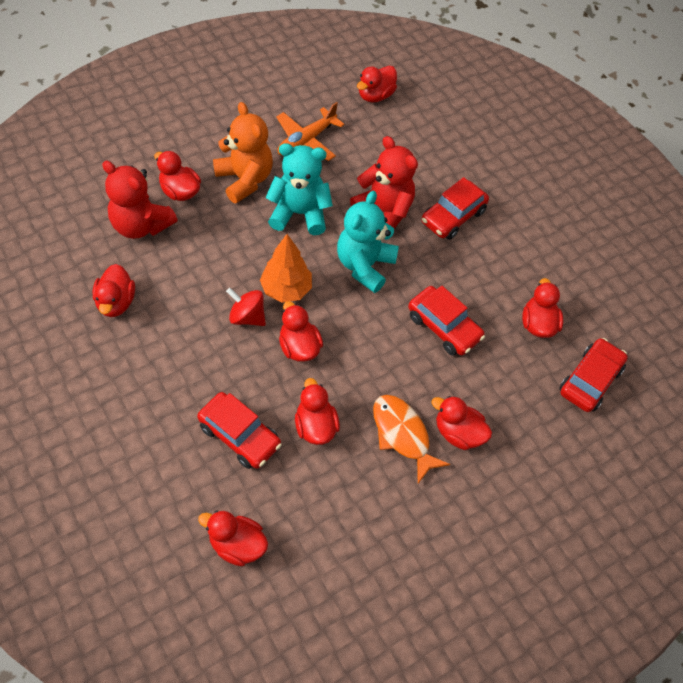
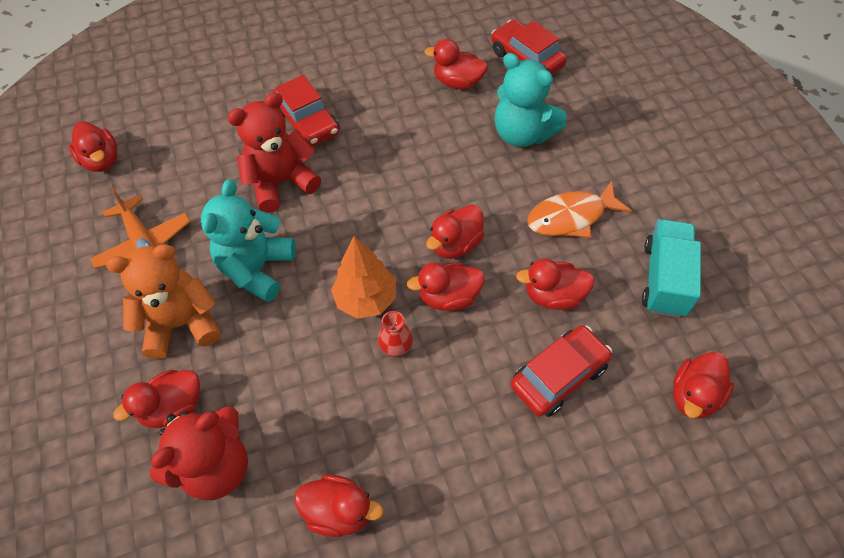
camera: 70 degrees left, 0 degrees up
red spinning top [226,288,266,326] -> red vase [378,311,413,357]
turquoise teddy bear [337,191,399,293] -> turquoise teddy bear moved to [495,53,567,147]
red car [408,286,485,355] -> none
red duck [431,396,492,450] -> red duck moved to [426,204,484,259]
none -> turquoise truck [642,219,701,318]

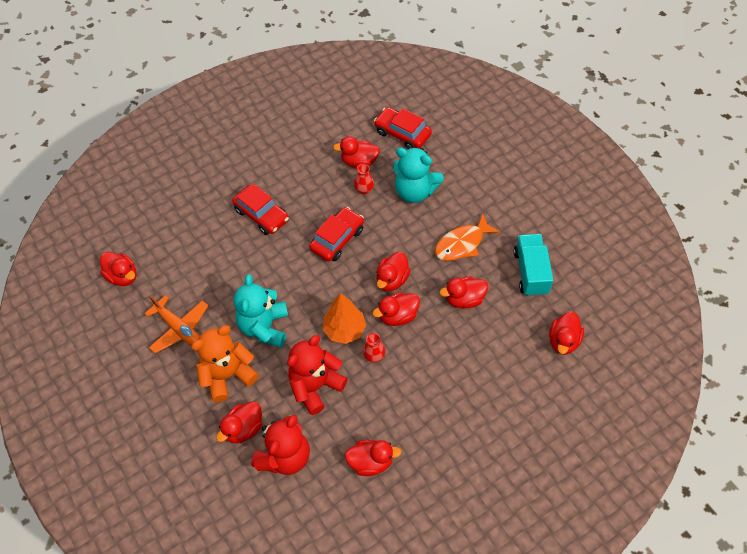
camera: 15 degrees left, 0 degrees up
red teddy bear [227,92,321,213] -> red teddy bear moved to [287,335,348,415]
red car [510,325,612,417] -> red car moved to [309,207,364,262]
none -> red vase [354,164,374,195]

